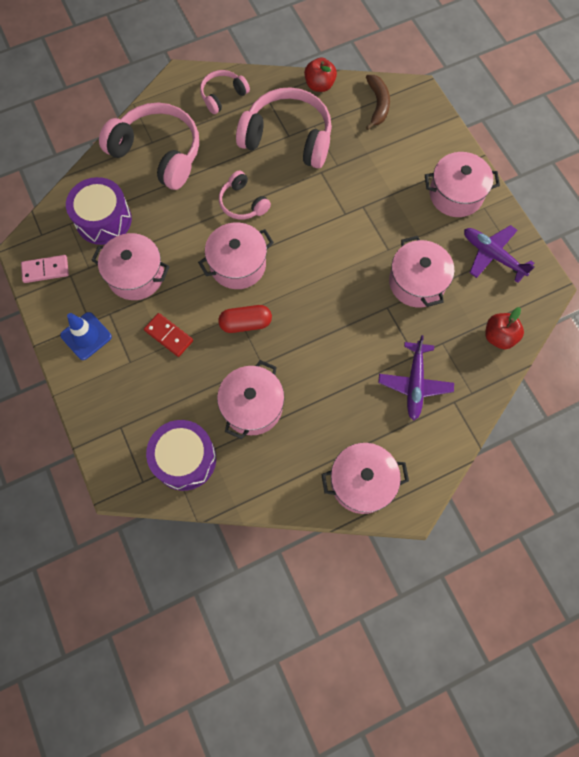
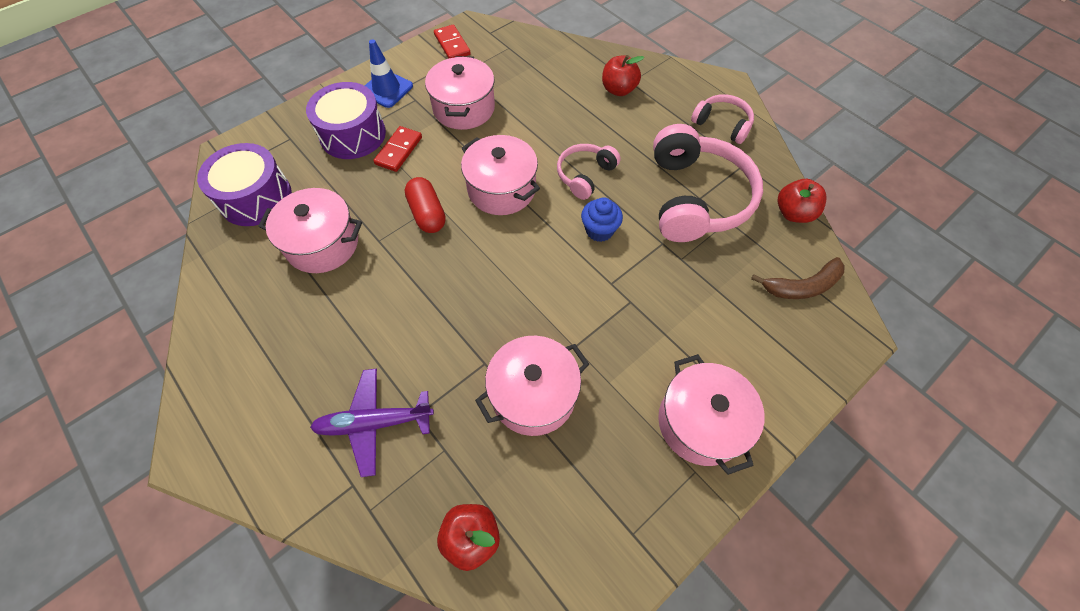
camera: 75 degrees right, 10 degrees down
pink domino [21,255,69,283] -> red domino [434,24,471,59]
purple drum [66,177,132,245] -> purple drum moved to [306,82,386,159]
pink headphones [99,102,199,190] -> red apple [602,55,644,96]
pink pot [321,443,409,514] -> none
purple plane [464,225,535,283] -> none
none -> blue cupcake [581,197,623,242]

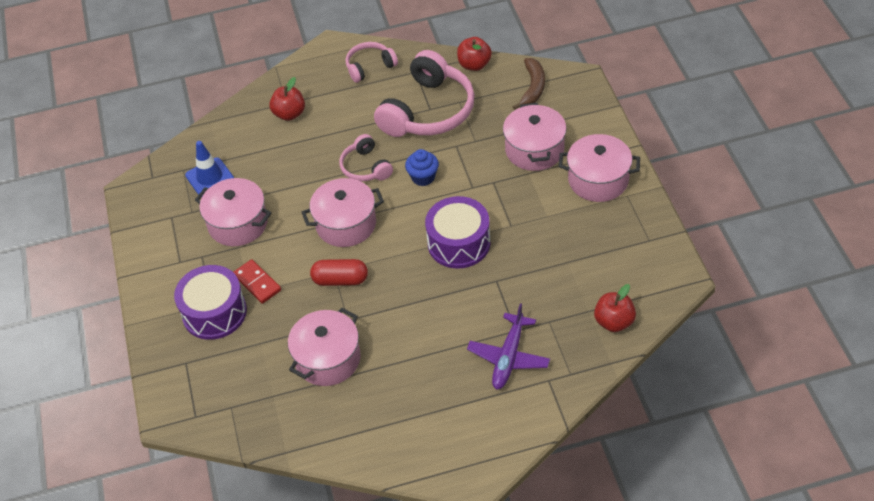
camera: 60 degrees left, 10 degrees down
purple drum [197,143,292,226] -> purple drum moved to [425,196,491,269]
blue traffic cone [365,39,413,108] -> blue traffic cone moved to [185,141,234,195]
red domino [434,24,471,59] -> none
pink pot [475,336,589,436] -> pink pot moved to [503,103,567,171]
pink headphones [653,124,763,242] -> pink headphones turned 90 degrees clockwise [374,50,475,137]

